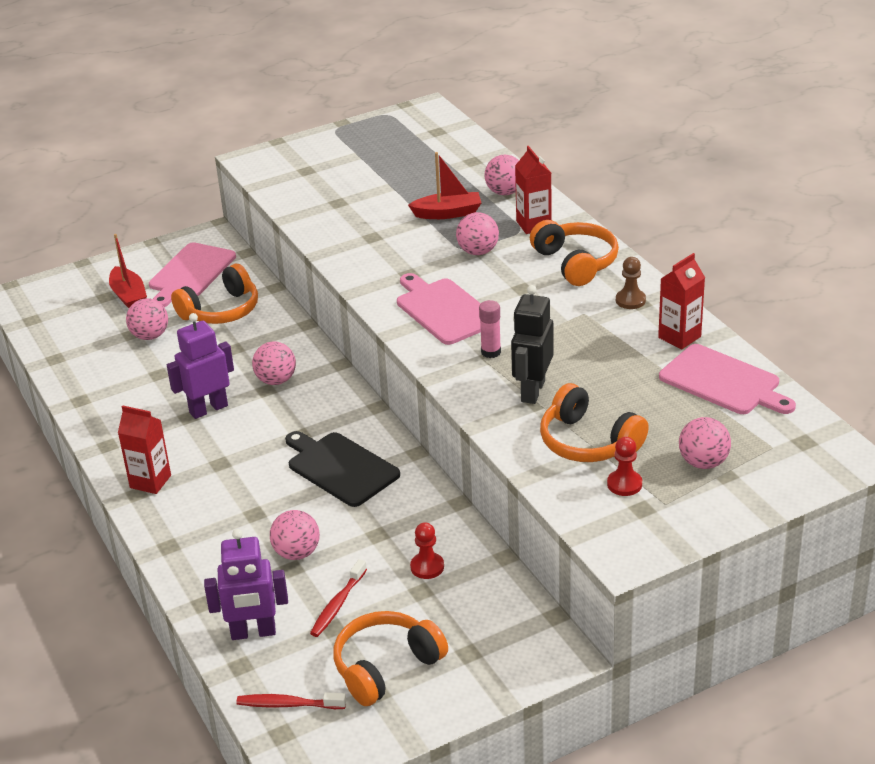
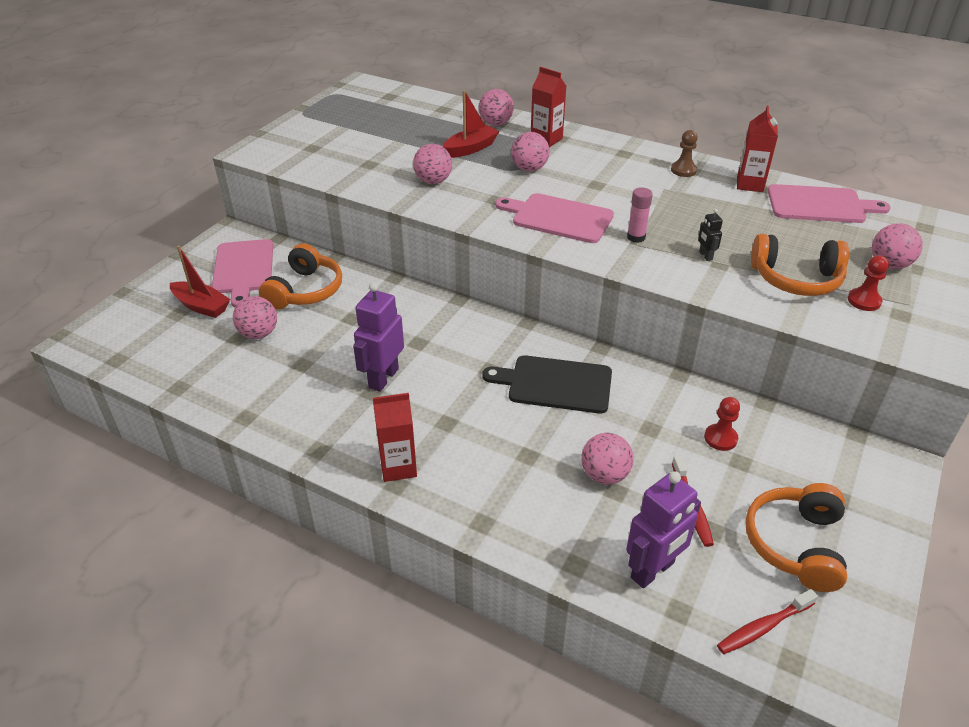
camera: 35 degrees left, 5 degrees up
pink ball [252,341,296,385] -> pink ball moved to [413,144,452,184]
black robot [511,285,554,404] -> black robot [698,209,723,261], size x0.47
orange headphones [530,220,619,286] -> none

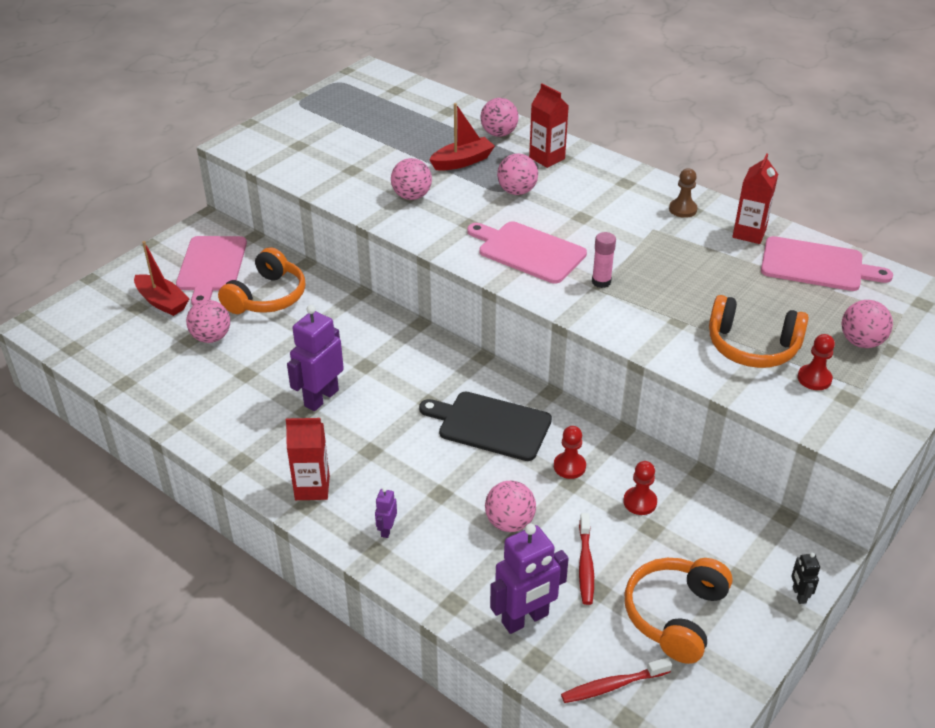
camera: 10 degrees right, 0 degrees up
black robot [698,209,723,261] -> black robot moved to [791,553,820,604]
none -> purple robot [375,487,397,538]
none -> red pawn [554,426,586,479]

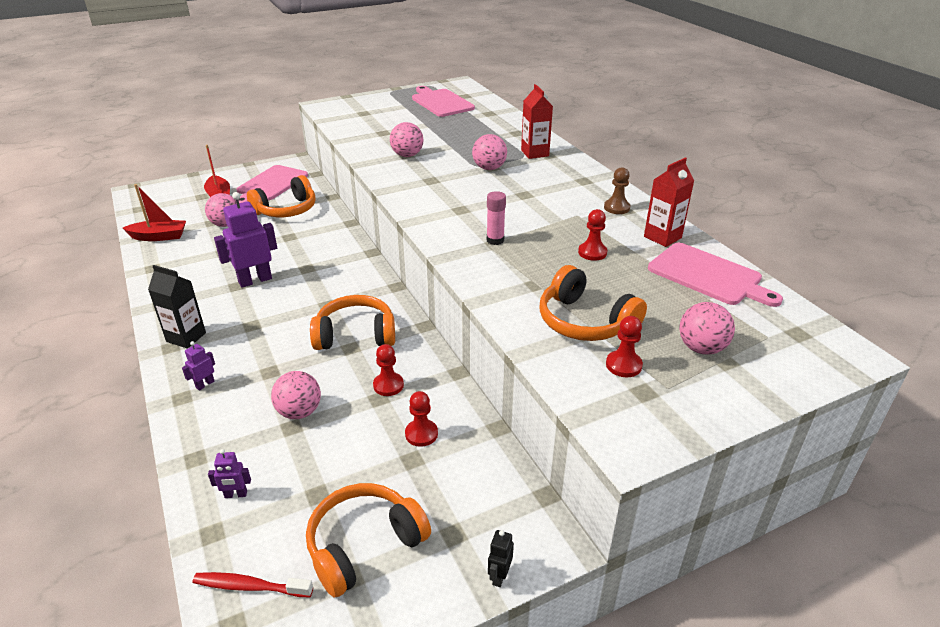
camera: 25 degrees right, 5 degrees down
red carton [286,418,330,500] -> black carton [148,265,206,349]
black cutting board [419,392,552,461] -> orange headphones [310,295,395,350]
red boat [429,103,495,171] -> red boat moved to [123,184,186,241]
pink cutting board [467,221,587,284] -> pink cutting board moved to [412,86,475,117]
pink ball [480,98,519,137] -> none
purple robot [490,523,569,634] -> purple robot [208,449,251,498], size x0.47
red toothbrush [579,513,594,605] -> none
none -> red pawn [578,209,607,261]

